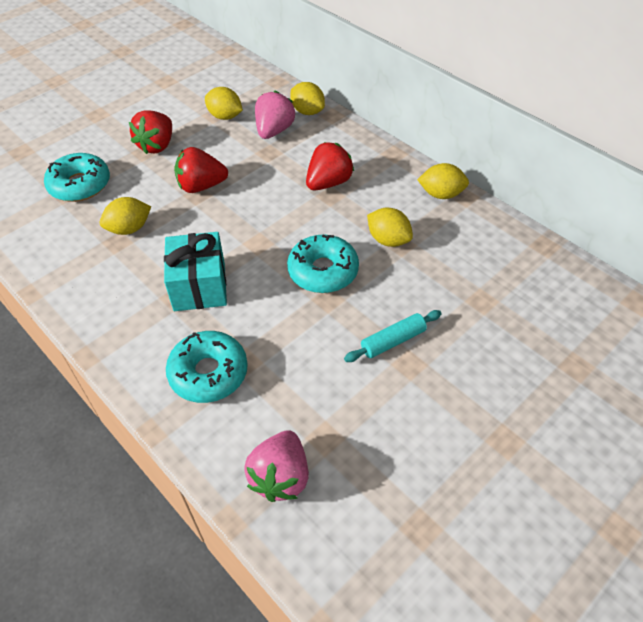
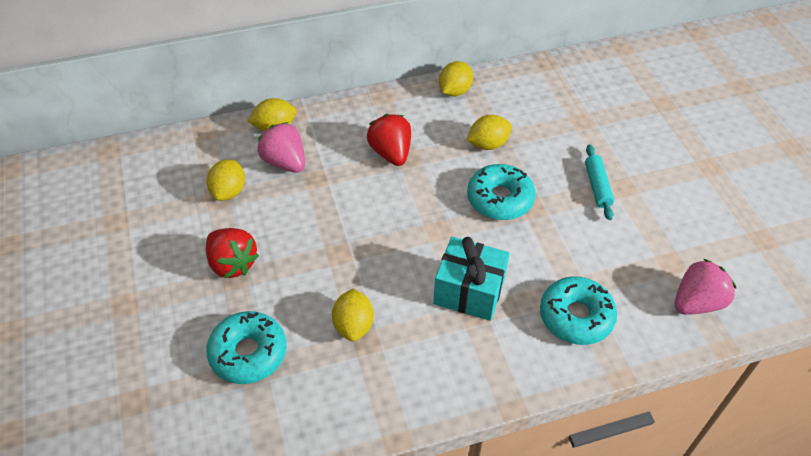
camera: 65 degrees left, 0 degrees up
red strawberry [174,147,228,193] -> none
yellow lemon [205,87,243,120] -> yellow lemon turned 45 degrees counterclockwise [207,160,245,201]
pink strawberry [244,430,309,502] -> pink strawberry turned 75 degrees counterclockwise [675,259,736,315]

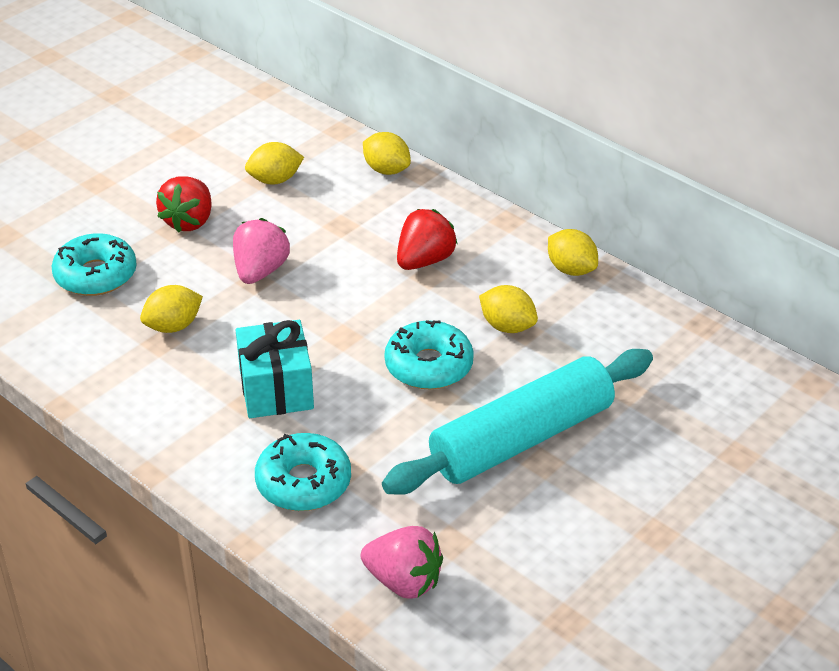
camera: 60 degrees right, 10 degrees down
pink strawberry [257,122,305,173] -> pink strawberry moved to [233,218,290,284]
yellow lemon [439,61,473,96] -> yellow lemon turned 45 degrees clockwise [548,229,598,276]
turquoise rolling pin [585,144,614,220] -> turquoise rolling pin [382,349,653,495], size x2.39

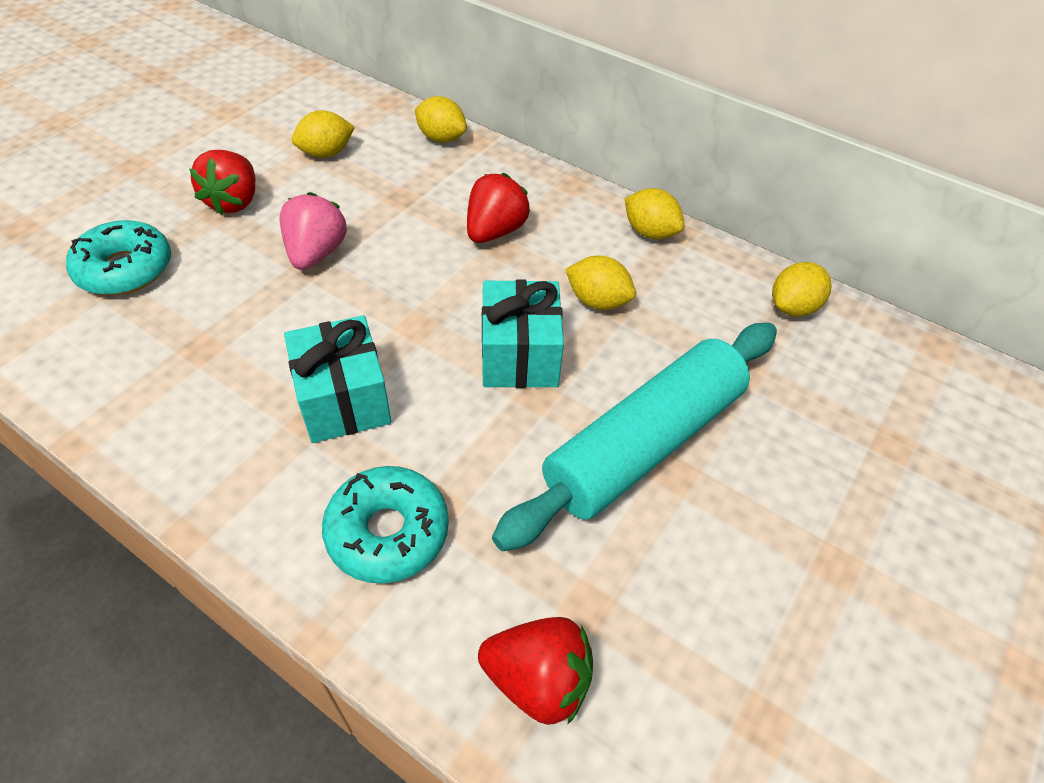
camera: 10 degrees left, 10 degrees up
yellow lemon [140,285,203,333] -> yellow lemon moved to [772,262,832,316]
pink strawberry [361,526,443,599] -> red strawberry [478,617,593,725]
turquoise donut [384,320,474,389] -> turquoise gift [482,279,564,388]

